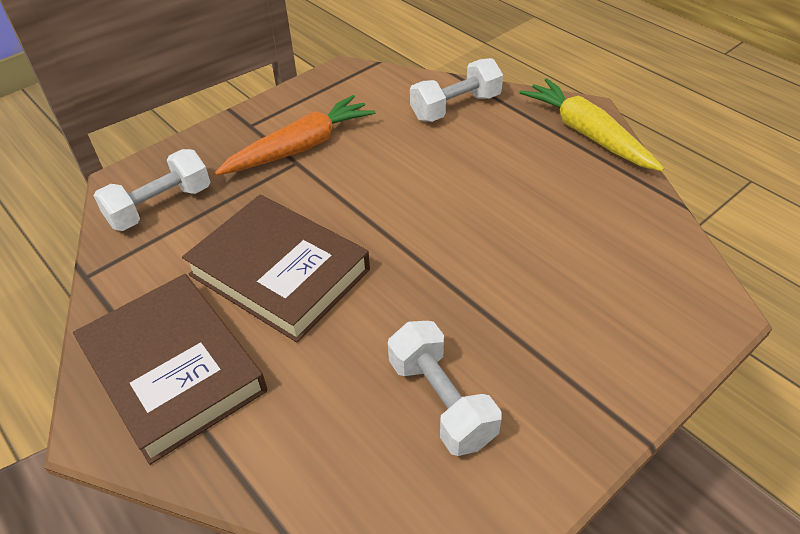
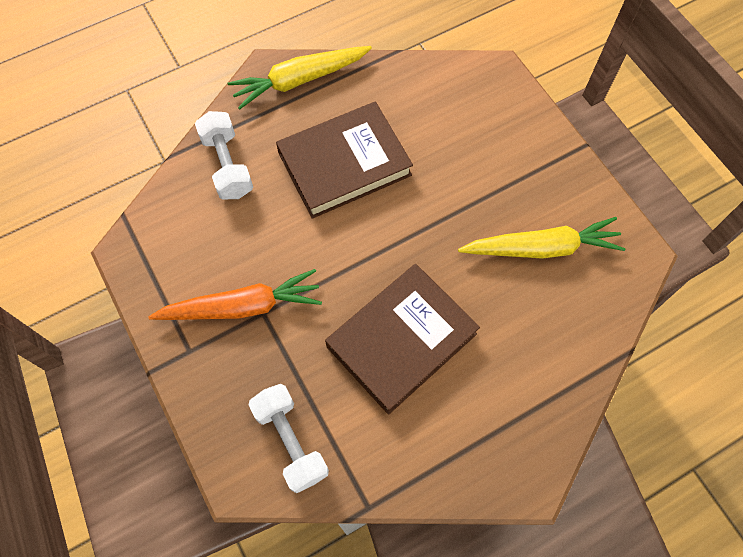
camera: 80 degrees left, 20 degrees up
brown book [73,274,267,465] -> brown book moved to [276,102,413,219]
orange carrot [215,95,376,176] -> orange carrot turned 105 degrees clockwise [148,269,322,320]
white dumbbell [388,321,502,456] -> yellow carrot [458,217,626,259]

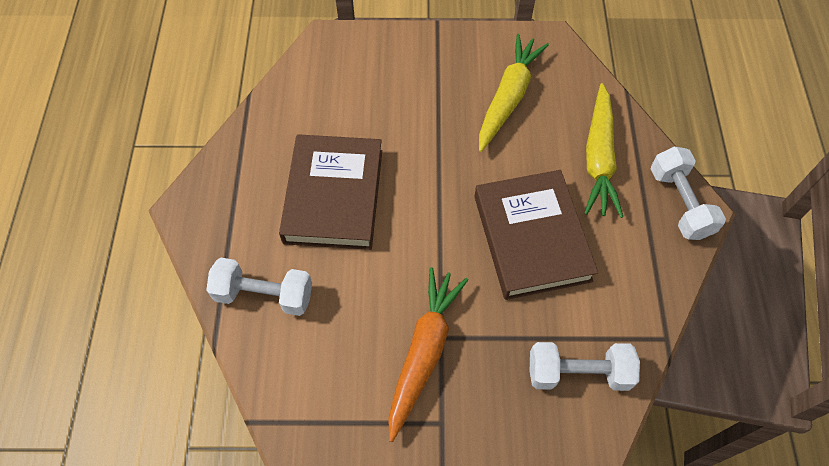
camera: 60 degrees left, 5 degrees down
yellow carrot [227,46,372,109] -> yellow carrot moved to [584,83,623,218]
none -> white dumbbell [651,147,726,240]

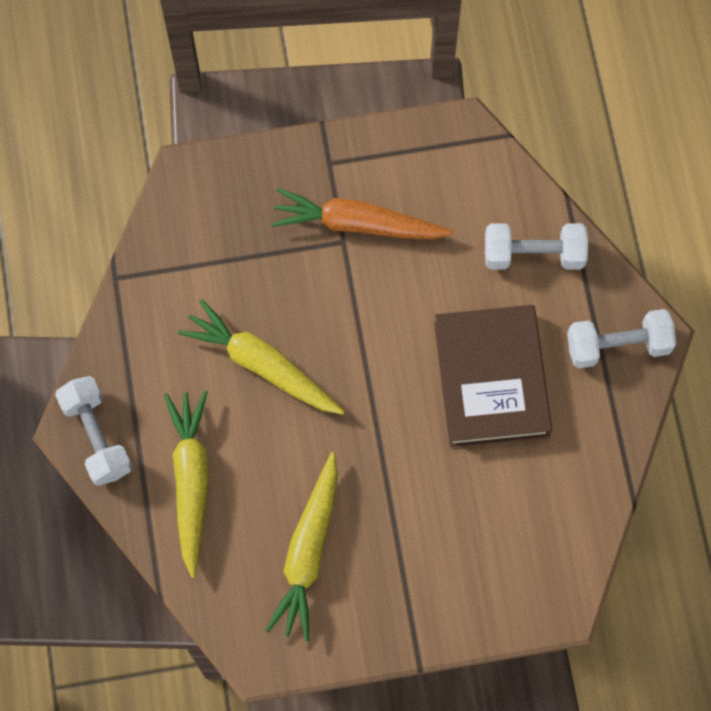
camera: 170 degrees right, 10 degrees up
orange carrot [388,267,468,442] -> orange carrot turned 90 degrees clockwise [271,188,454,239]
brown book [474,170,598,300] -> yellow carrot [178,299,345,415]
white dumbbell [530,342,640,391] -> white dumbbell moved to [567,309,676,368]

